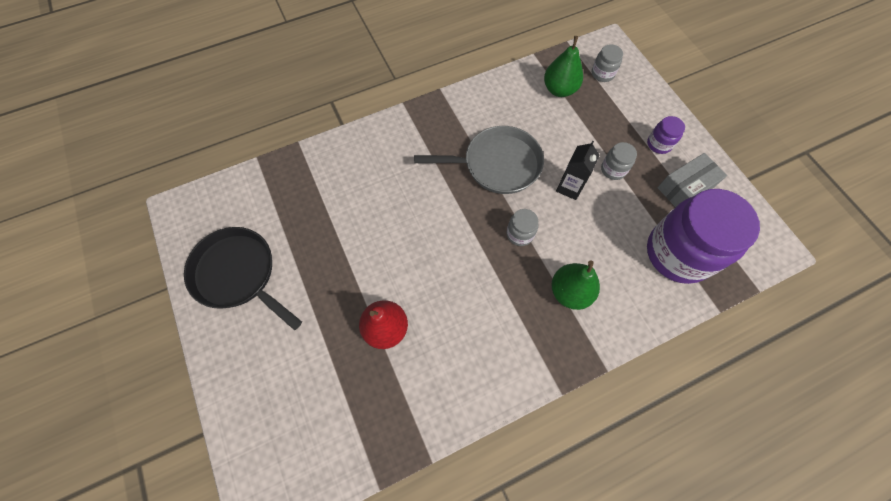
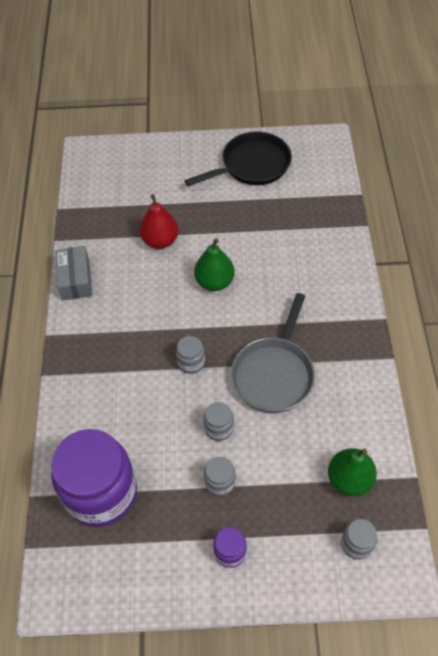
camera: 115 degrees right, 10 degrees down
green pear [551,261,600,310] -> green pear moved to [194,238,235,291]
black carton [556,141,600,200] -> grey jar [203,402,234,441]
grey box [657,153,727,207] -> grey box moved to [55,246,92,300]

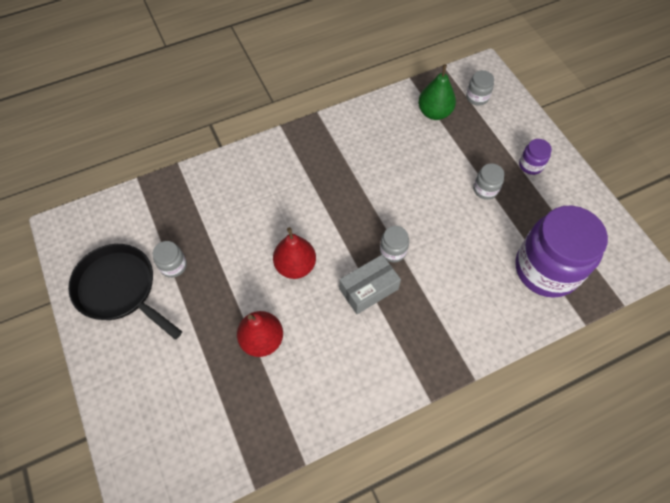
camera: 115 degrees left, 5 degrees up
grey box [55,246,92,300] -> grey box moved to [339,255,401,314]
green pear [194,238,235,291] -> red pear [273,227,316,279]
grey jar [203,402,234,441] -> grey jar moved to [153,241,187,278]
grey pan [231,293,315,413] -> none

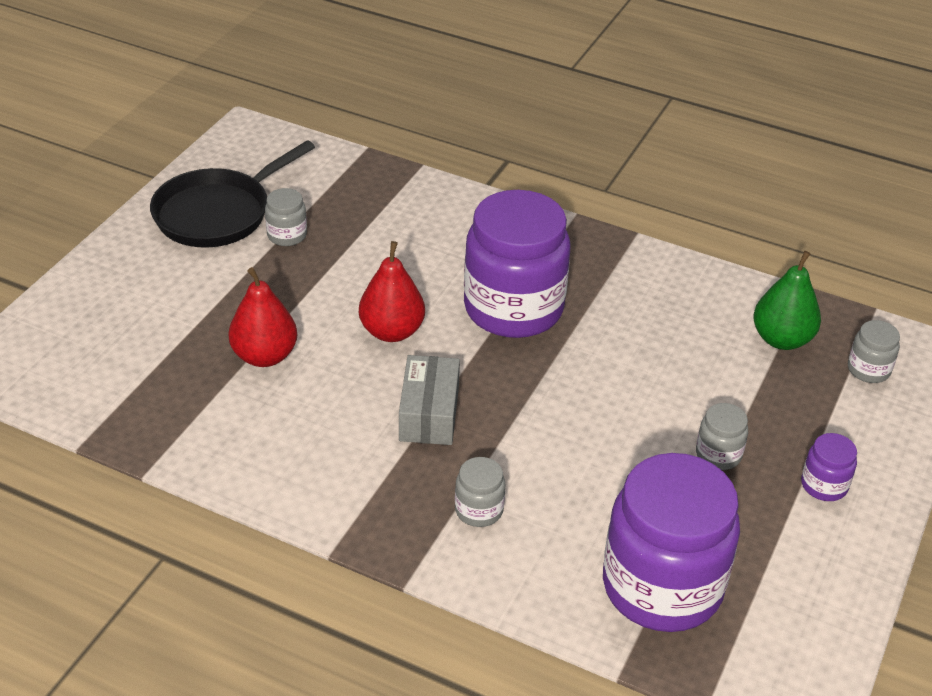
camera: 50 degrees right, 20 degrees down
black pan [68,244,182,339] -> black pan turned 135 degrees counterclockwise [150,140,315,247]
grey box [339,255,401,314] -> grey box turned 75 degrees clockwise [399,355,460,445]
grey jar [380,226,409,262] -> grey jar moved to [455,457,506,527]
none -> purple jar [464,190,570,338]

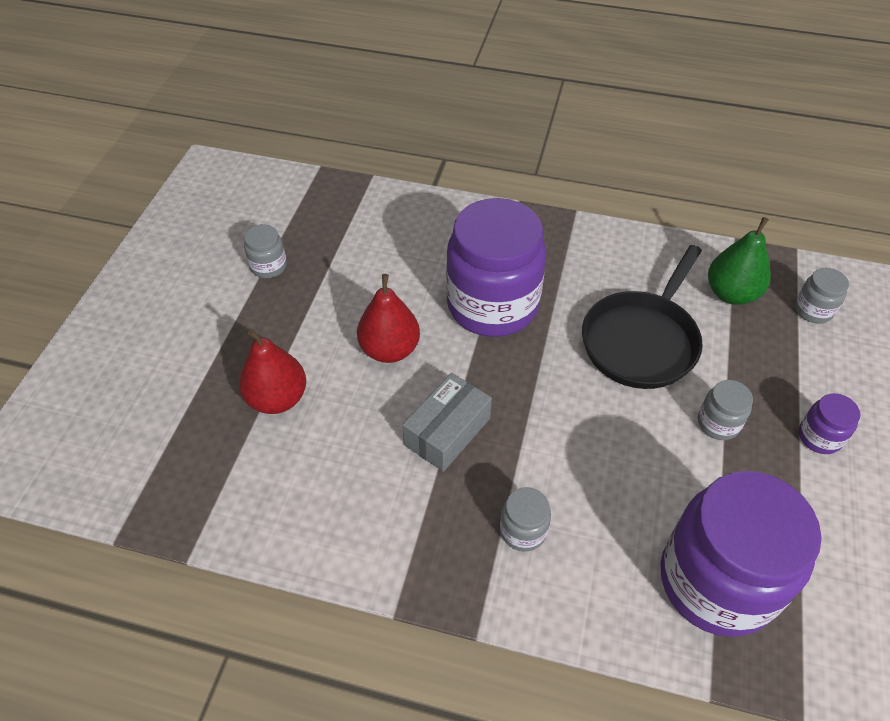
camera: 10 degrees left, 10 degrees up
black pan [150,140,315,247] -> black pan moved to [582,245,703,389]
grey box [399,355,460,445] -> grey box turned 45 degrees clockwise [402,373,492,472]

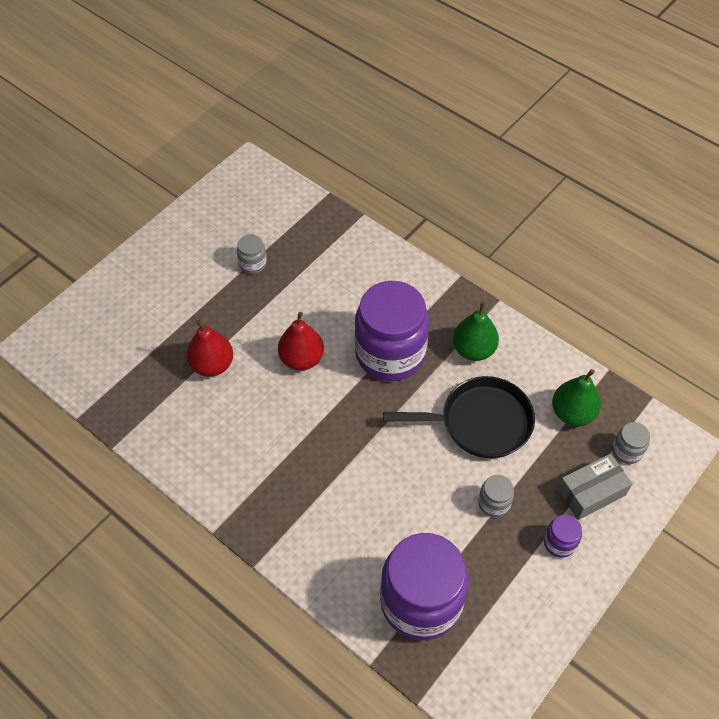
camera: 25 degrees right, 5 degrees up
grey box [402,373,492,472] -> grey box moved to [557,454,633,520]
grey jar [500,487,551,552] -> none
black pan [582,245,703,389] -> black pan turned 150 degrees counterclockwise [383,376,535,458]
none -> green pear [453,302,499,361]

